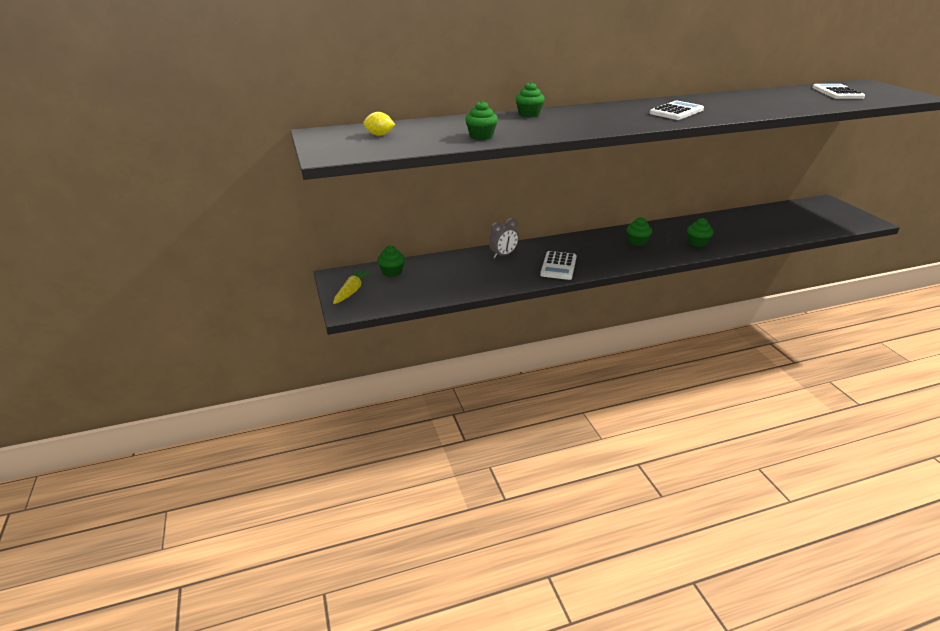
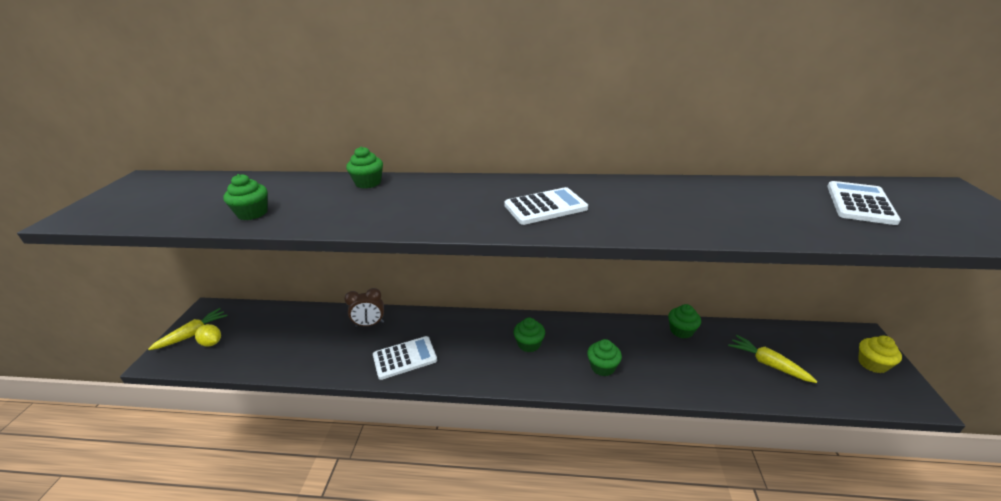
camera: 25 degrees right, 0 degrees up
yellow lemon [363,112,395,136] -> yellow lemon moved to [195,324,221,346]
green cupcake [377,246,405,277] -> green cupcake moved to [668,304,701,338]
grey clock [489,218,519,258] -> brown clock [344,288,384,327]
white calculator [540,251,577,280] -> white calculator turned 150 degrees counterclockwise [373,336,437,380]
none -> yellow carrot [728,335,818,383]
none -> yellow cupcake [858,336,902,373]

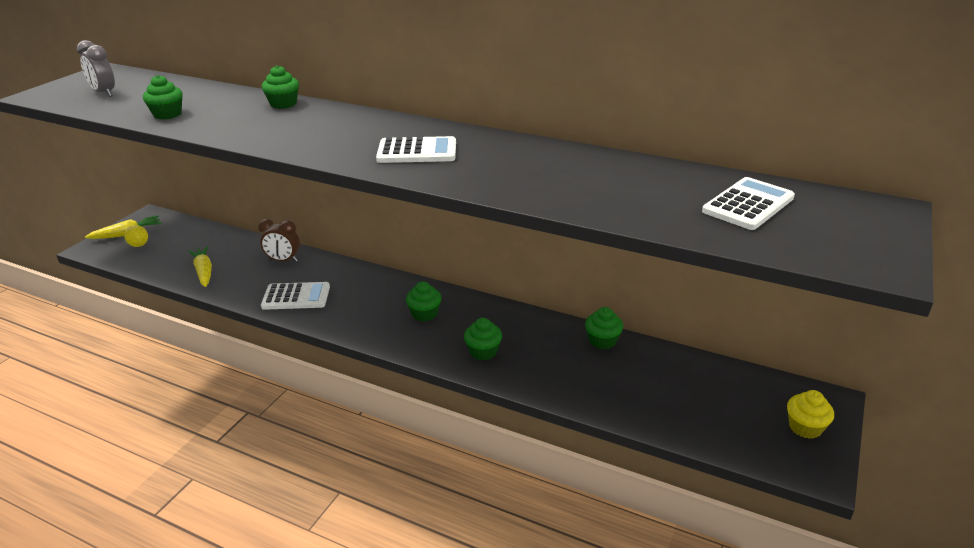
camera: 20 degrees right, 0 degrees up
yellow carrot [728,335,818,383] -> yellow carrot moved to [188,246,212,287]
none -> grey clock [77,40,115,97]

